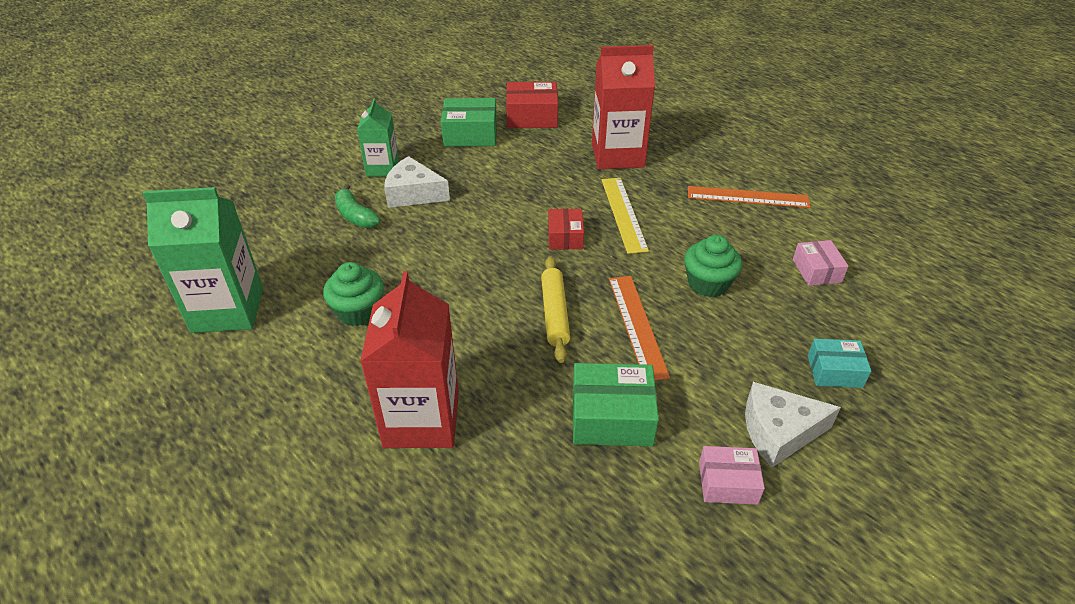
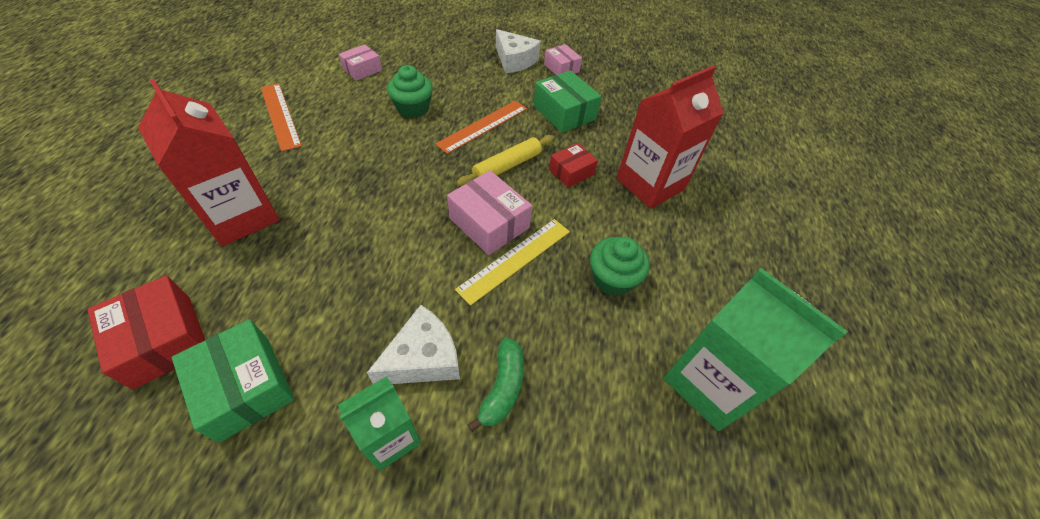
camera: 130 degrees left, 10 degrees up
white cheese [384,156,450,208] -> white cheese turned 105 degrees counterclockwise [367,305,460,384]
red box [548,209,584,249] -> red box moved to [549,143,598,188]
yellow ruler [602,178,649,254] -> yellow ruler moved to [455,219,570,306]
turquoise box [808,339,871,388] -> none
none -> pink box [447,170,532,255]

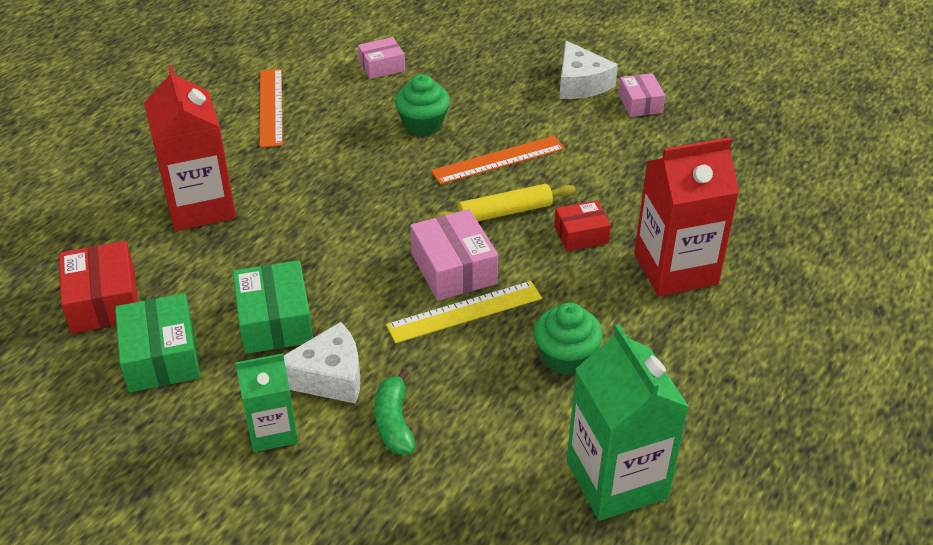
camera: 25 degrees right, 10 degrees down
green banana [467,338,524,432] -> green banana turned 135 degrees clockwise [374,369,415,455]
green box [533,70,602,133] -> green box moved to [233,260,313,354]

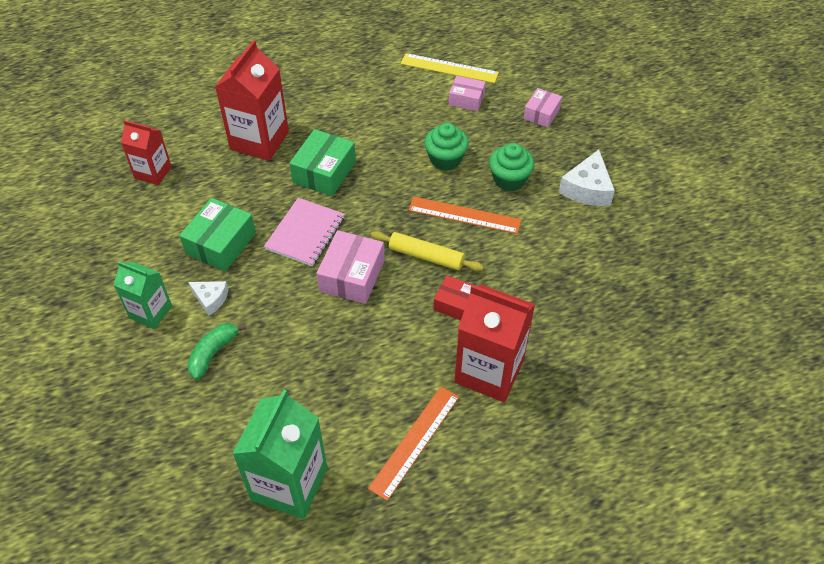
camera: 40 degrees right, 10 degrees up
red box [59,241,138,334] -> red carton [121,120,172,185]
green box [115,293,200,392] -> green box moved to [289,129,356,196]
orange ruler [260,69,283,147] -> orange ruler moved to [368,387,459,501]
white cheese [284,322,360,404] -> white cheese [188,281,229,316], size x0.61
yellow ruler [386,281,542,343] -> yellow ruler moved to [401,53,499,83]
green cupcake [534,303,603,375] -> green cupcake moved to [489,143,534,191]
pink box [618,73,665,117] -> pink box moved to [523,88,562,128]
none -> pink notebook [264,198,345,266]

